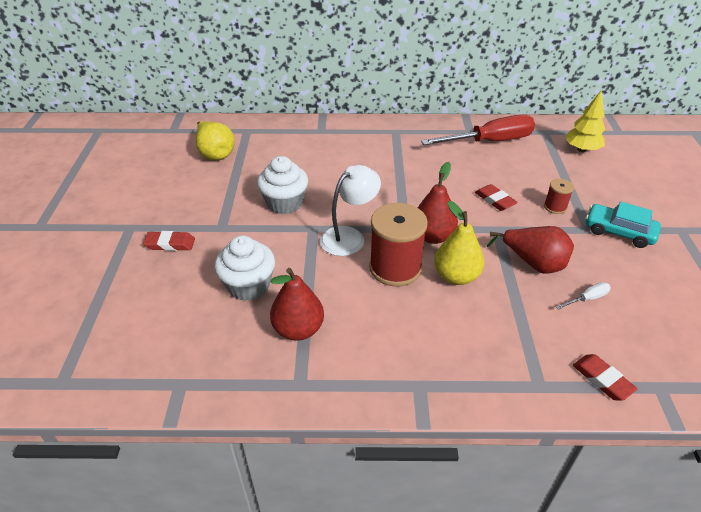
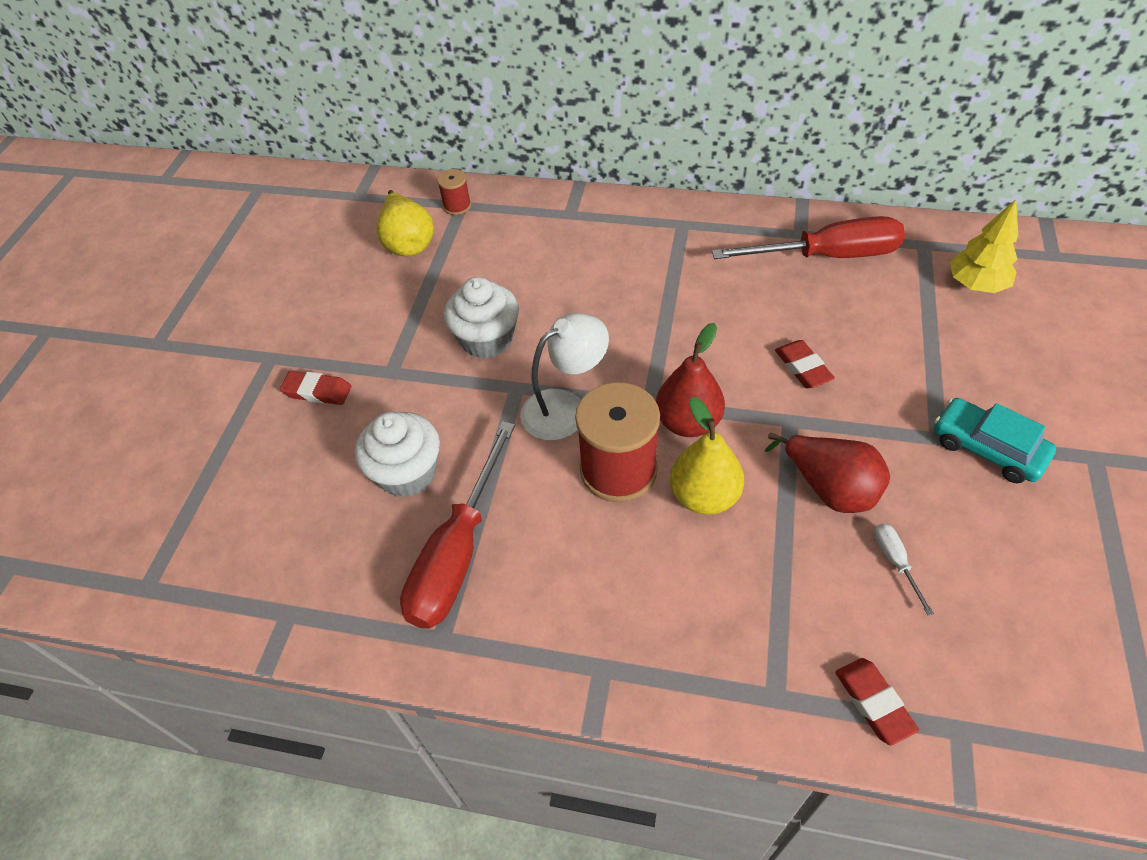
camera: 15 degrees right, 10 degrees up
red pear [270,268,324,341] -> red screwdriver [400,422,515,629]
red spool [544,179,574,214] -> red spool moved to [437,169,471,215]
white screwdriver [556,282,611,310] -> white screwdriver turned 90 degrees counterclockwise [874,523,934,615]

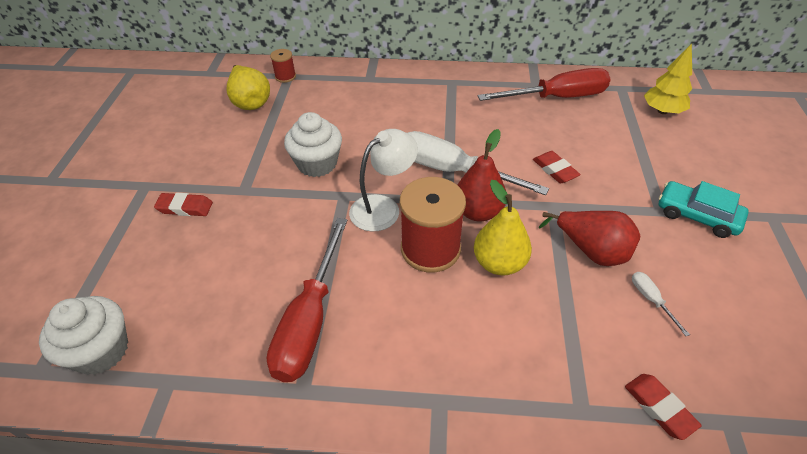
camera: 10 degrees left, 5 degrees down
white cupcake [355,412,440,497] -> white cupcake moved to [39,296,128,375]
none -> white screwdriver [408,131,549,195]

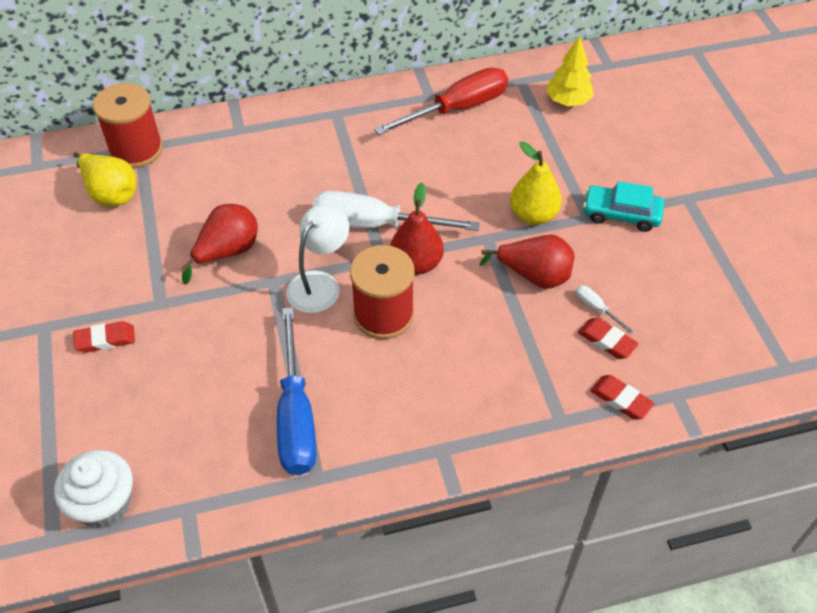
camera: 20 degrees left, 5 degrees up
red screwdriver [267,218,347,382] -> blue screwdriver [277,307,316,475]
red spool [270,49,296,83] -> red spool [93,83,163,168], size x2.07
white cupcake [284,112,342,177] -> red pear [181,204,258,284]
yellow pear [474,180,532,276] -> yellow pear moved to [510,142,562,225]
red eraser [533,151,581,183] -> red eraser moved to [578,318,639,359]

